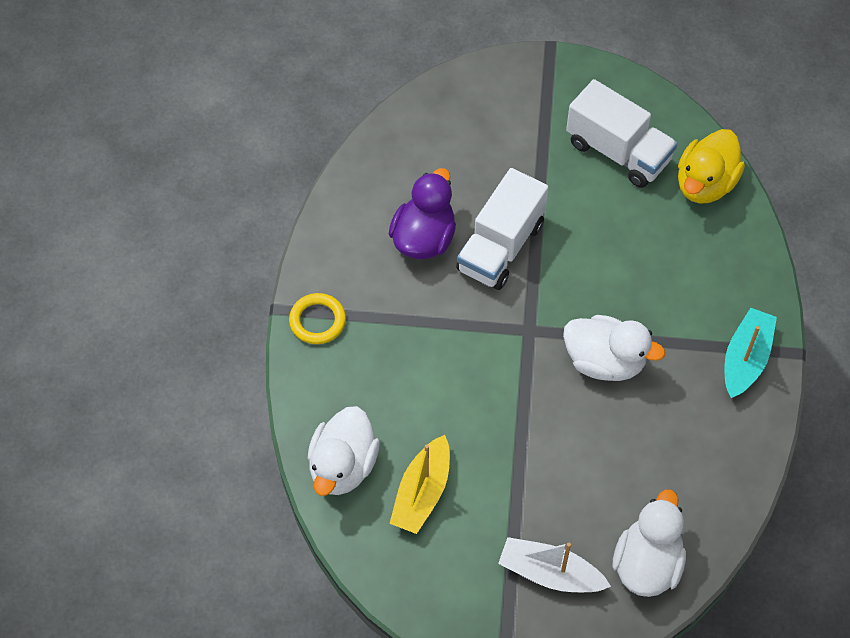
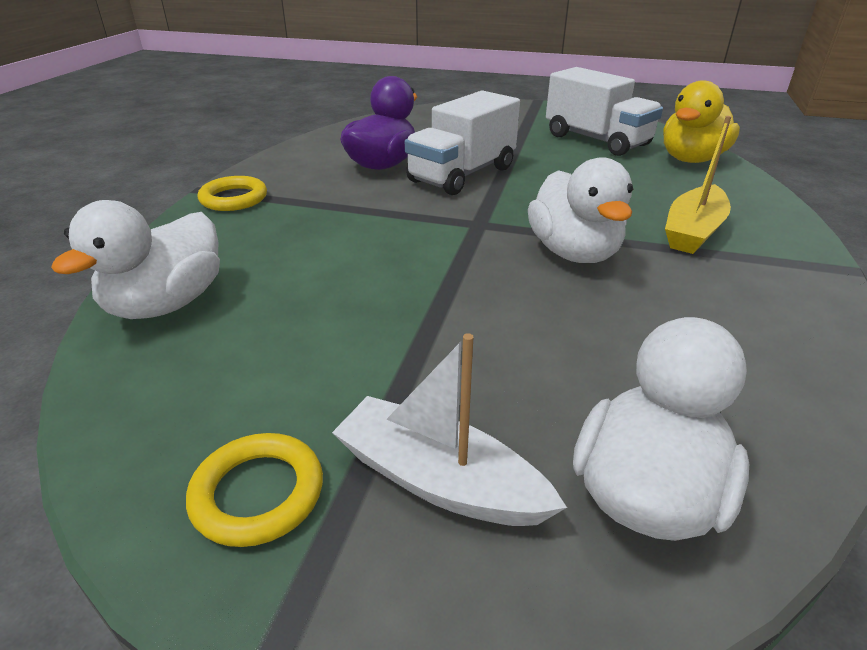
camera: 10 degrees right, 25 degrees down
yellow boat [389,435,450,534] -> yellow boat moved to [665,116,731,254]
white duck [563,315,665,381] -> white duck turned 45 degrees clockwise [528,157,633,263]
turquoise boat [725,308,777,398] -> none
none -> yellow ring [186,433,323,547]

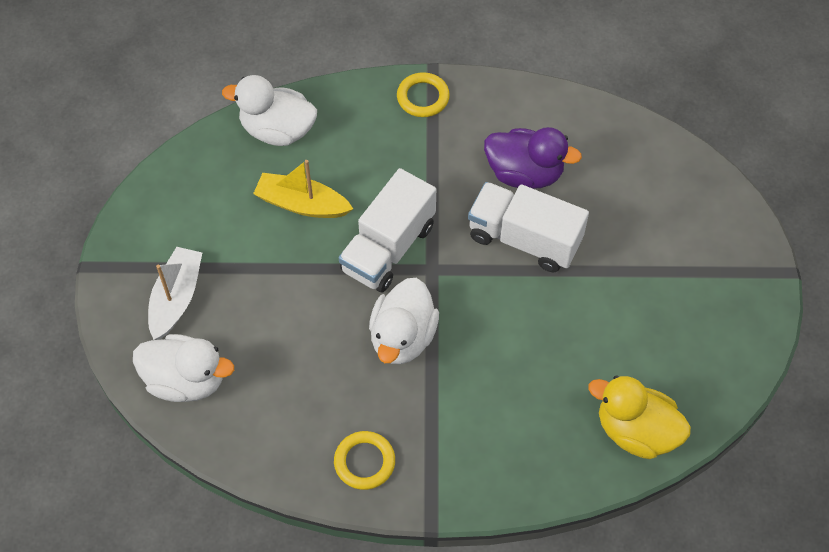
camera: 75 degrees right, 25 degrees up
yellow ring [186,433,323,547] -> yellow ring moved to [334,431,395,490]
white duck [528,157,633,263] -> white duck turned 45 degrees counterclockwise [369,278,439,364]
white truck [546,67,663,156] -> white truck moved to [339,168,436,292]
yellow boat [665,116,731,254] -> yellow boat moved to [253,160,353,218]

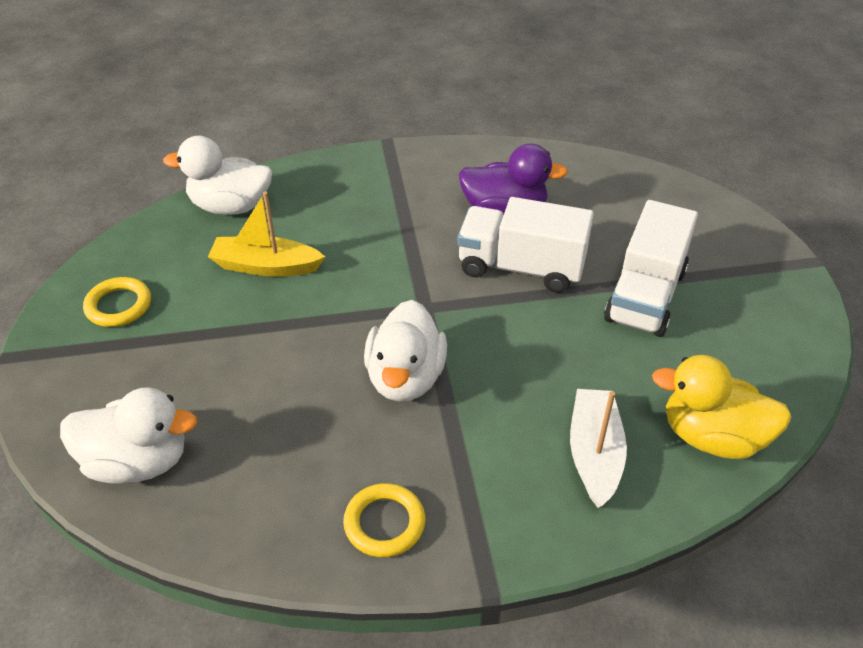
camera: 10 degrees left, 15 degrees down
white boat [148,247,202,340] -> white boat moved to [570,389,627,508]
white truck [339,168,436,292] -> white truck moved to [604,200,698,337]
yellow ring [397,72,450,117] -> yellow ring moved to [83,277,151,327]

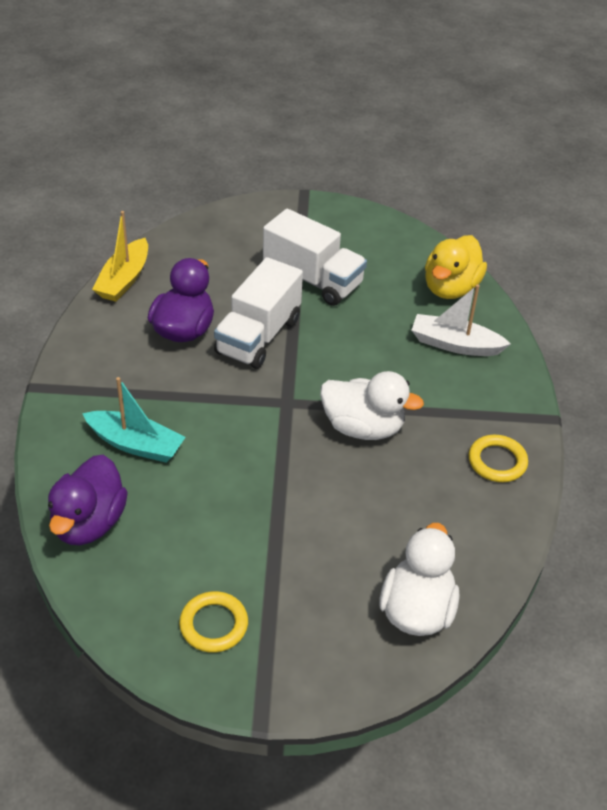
camera: 80 degrees left, 0 degrees up
white duck [163,136,272,215] -> purple duck [48,455,128,545]
yellow boat [208,192,325,277] -> yellow boat moved to [92,211,148,302]
none -> turquoise boat [82,377,185,463]

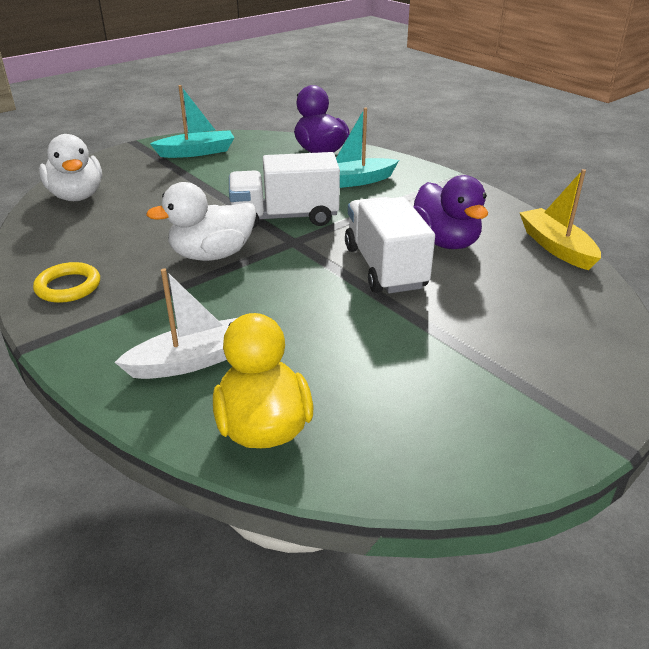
camera: 140 degrees right, 10 degrees down
yellow ring [179,591,248,653] -> turquoise boat [150,85,234,158]
white truck [263,209,367,306] -> white truck moved to [229,152,340,229]

